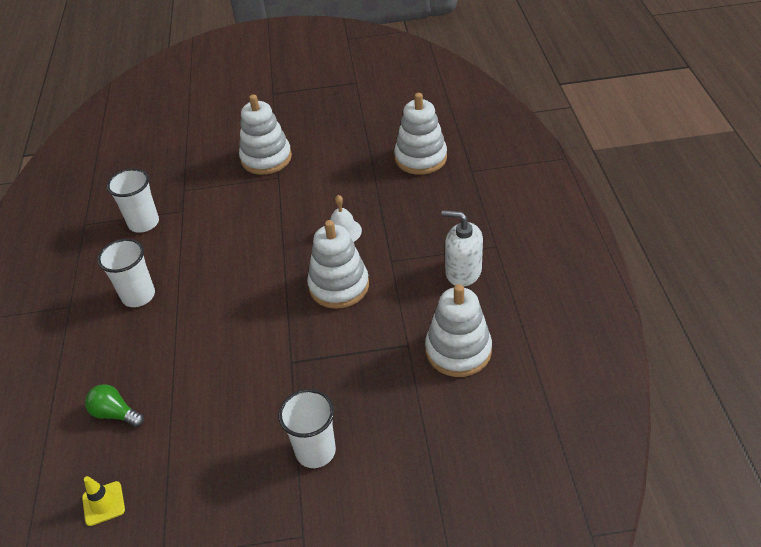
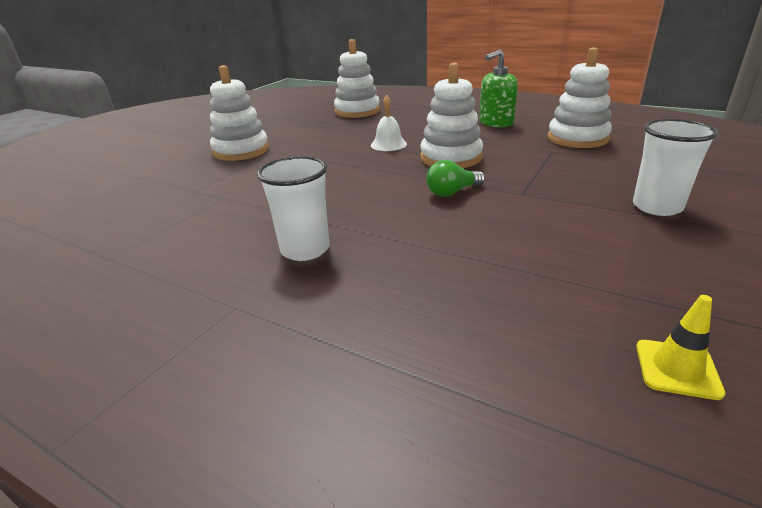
camera: 55 degrees left, 15 degrees down
green light bulb [85,384,144,427] -> green light bulb moved to [426,160,485,197]
white cup [107,168,159,233] -> none
white soap dispenser [441,210,483,287] -> green soap dispenser [479,50,518,127]

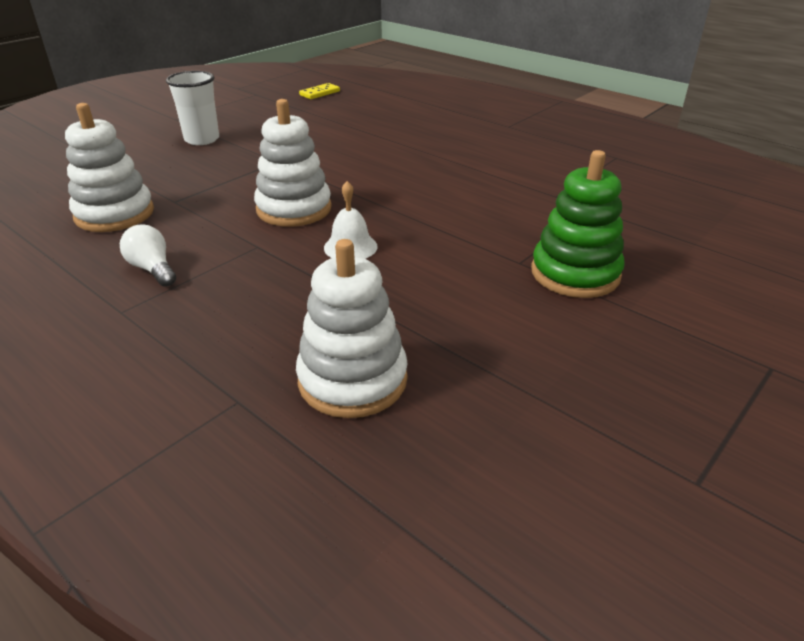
camera: 170 degrees left, 5 degrees up
white stacking toy [210,65,269,161] -> green stacking toy [531,150,625,298]
white cup [257,156,330,261] -> none
green light bulb [426,160,485,197] -> none
green soap dispenser [479,50,518,127] -> white light bulb [120,225,176,287]
yellow traffic cone [636,295,725,400] -> yellow domino [299,83,340,99]

